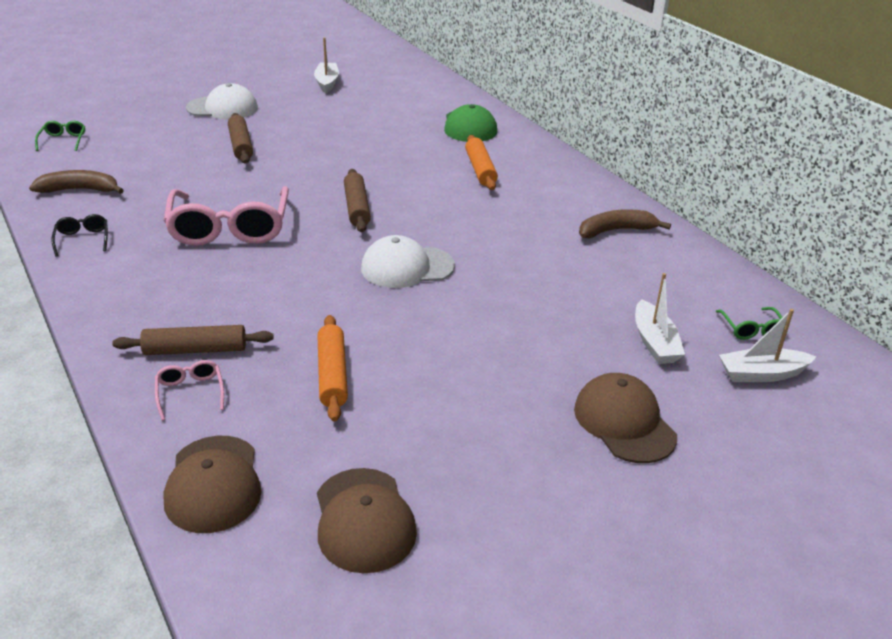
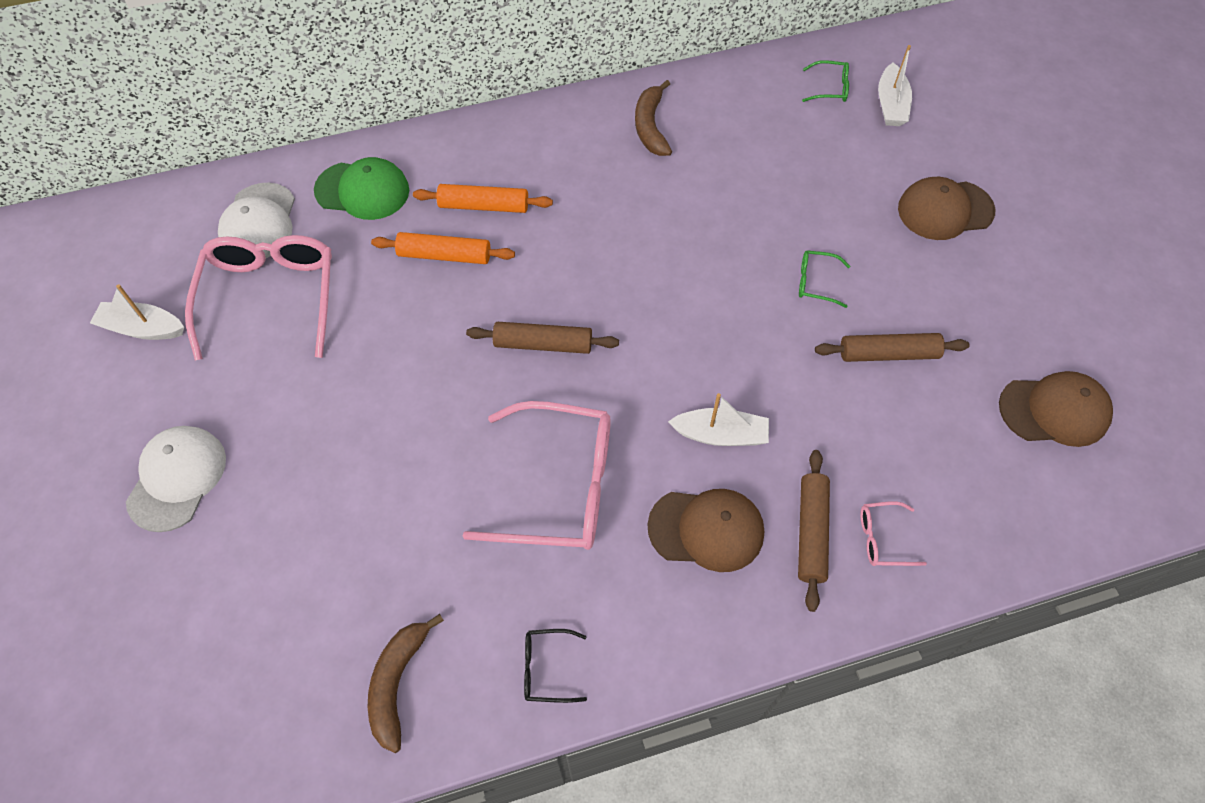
camera: 75 degrees left, 25 degrees up
green glasses [35,121,85,151] -> green glasses moved to [799,250,850,308]
brown cap [163,436,262,533] -> brown cap moved to [647,489,764,572]
brown rolling pin [228,113,253,163] -> brown rolling pin moved to [815,333,970,362]
orange rolling pin [318,315,348,422] -> orange rolling pin moved to [371,232,515,264]
white cap [361,235,455,288] -> white cap moved to [218,182,295,258]
white boat [635,273,685,364] -> white boat moved to [668,393,769,446]
none -> pink glasses [185,235,332,360]

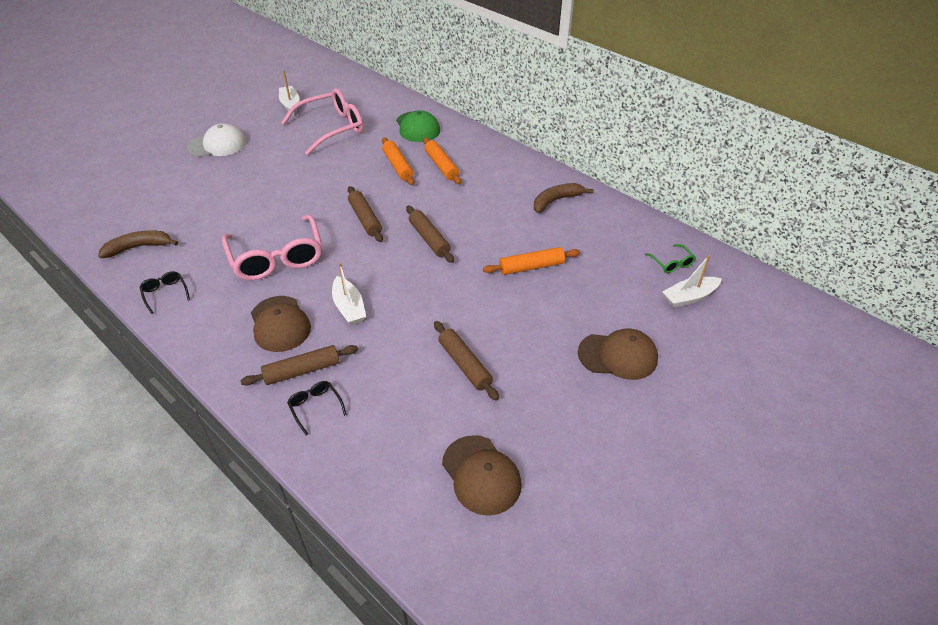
camera: 60 degrees right, 15 degrees down
white cap [218,182,295,258] -> none
green glasses [799,250,850,308] -> none
pink glasses [860,501,927,566] -> black glasses [287,381,347,435]
brown cap [898,177,995,240] -> brown cap turned 135 degrees clockwise [578,328,658,380]
none -> brown rolling pin [406,206,454,263]
none -> orange rolling pin [483,247,580,275]

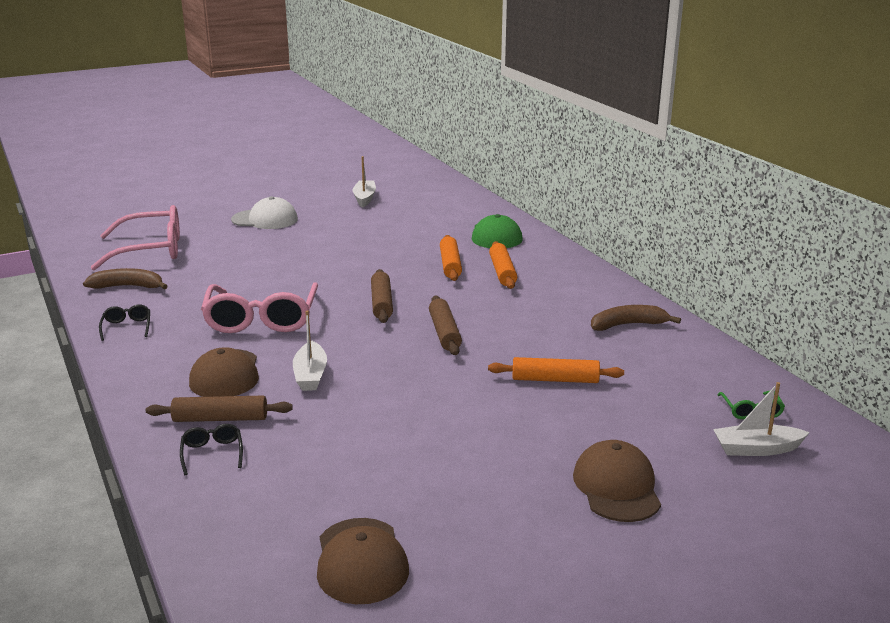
camera: 20 degrees right, 20 degrees down
pink glasses [281,88,363,155] -> pink glasses moved to [91,205,180,270]
brown rolling pin [434,321,499,401] -> none
brown cap [578,328,658,380] -> brown cap turned 120 degrees counterclockwise [573,440,661,522]

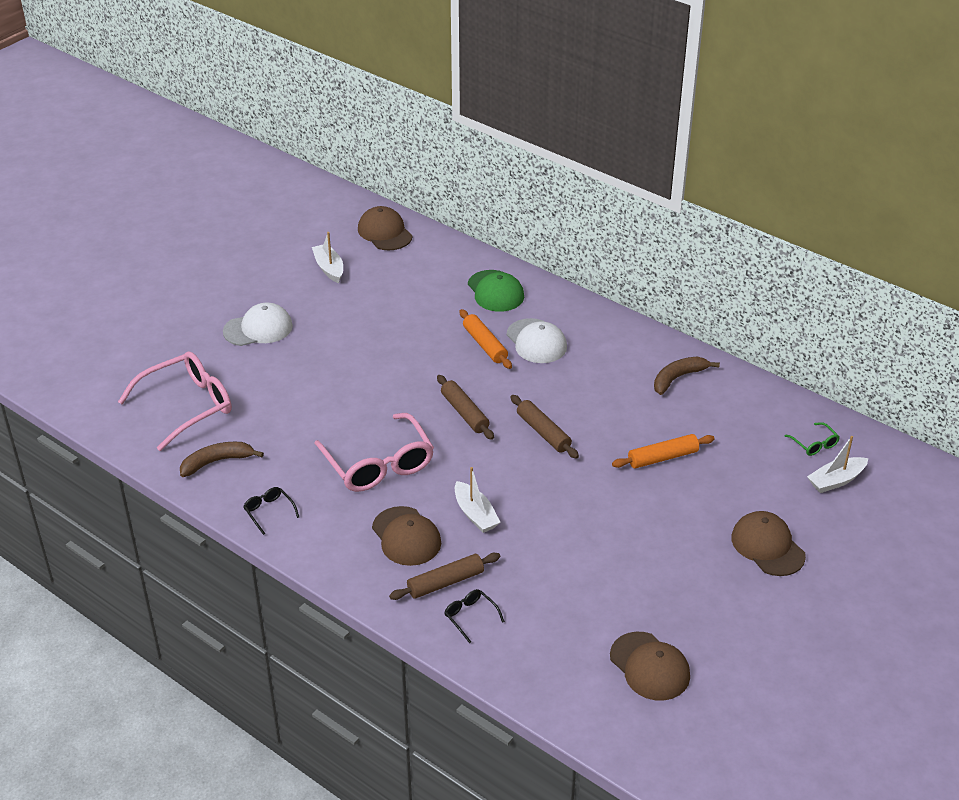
camera: 25 degrees left, 15 degrees up
orange rolling pin [489,241,517,289] -> white cap [506,318,567,363]
none -> brown cap [358,206,413,250]

